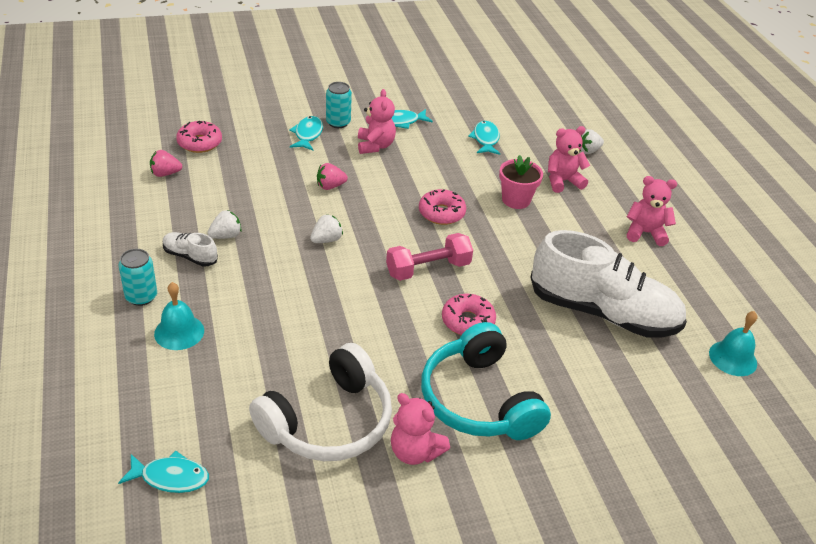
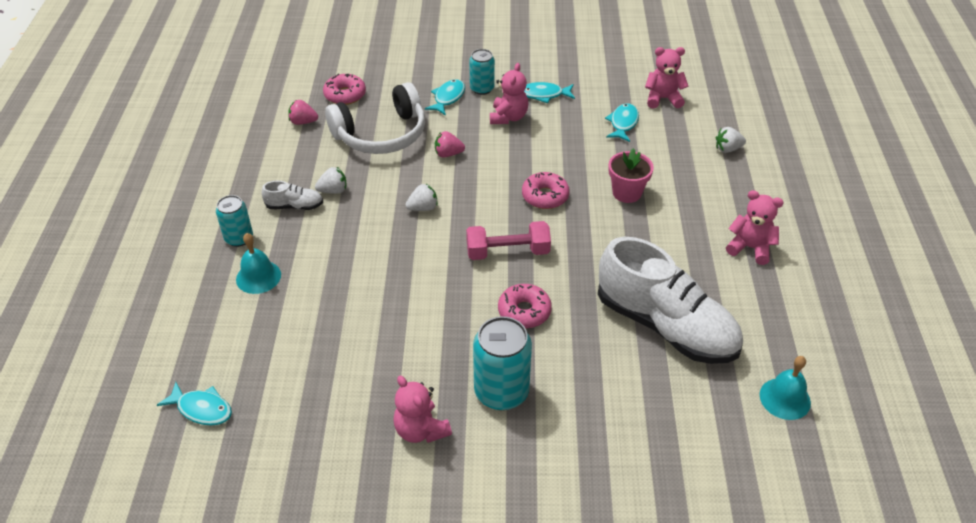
camera: 20 degrees right, 5 degrees up
white shoe [163,232,218,266] -> white shoe turned 135 degrees clockwise [262,181,323,210]
white headphones [249,343,392,461] -> white headphones moved to [325,82,425,154]
turquoise headphones [421,322,551,440] -> turquoise can [473,316,532,410]
pink teddy bear [548,126,590,193] -> pink teddy bear moved to [645,47,688,108]

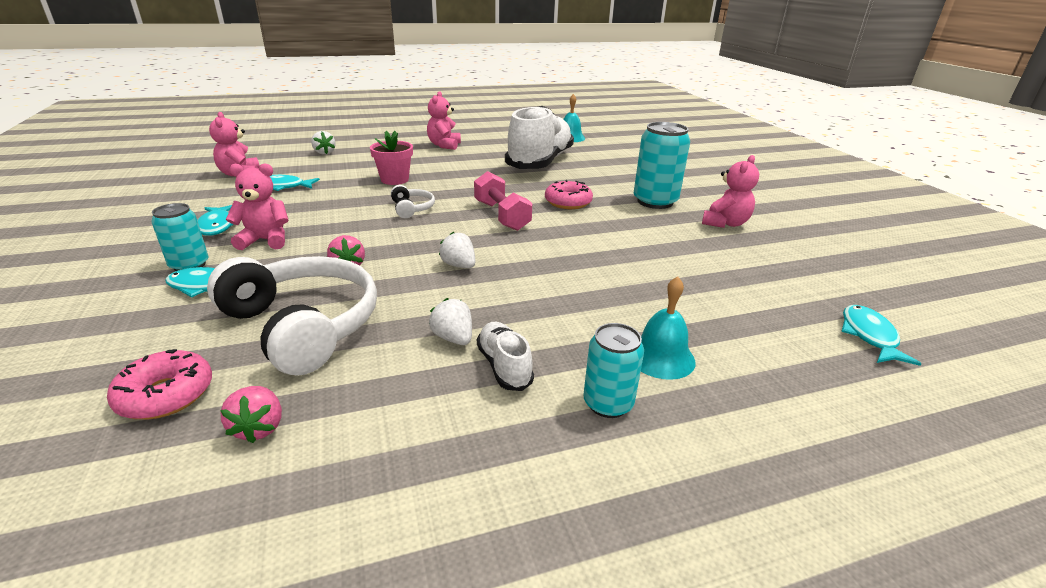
camera: 110 degrees left, 15 degrees down
pink donut [522,172,570,209] -> white headphones [391,185,435,218]

